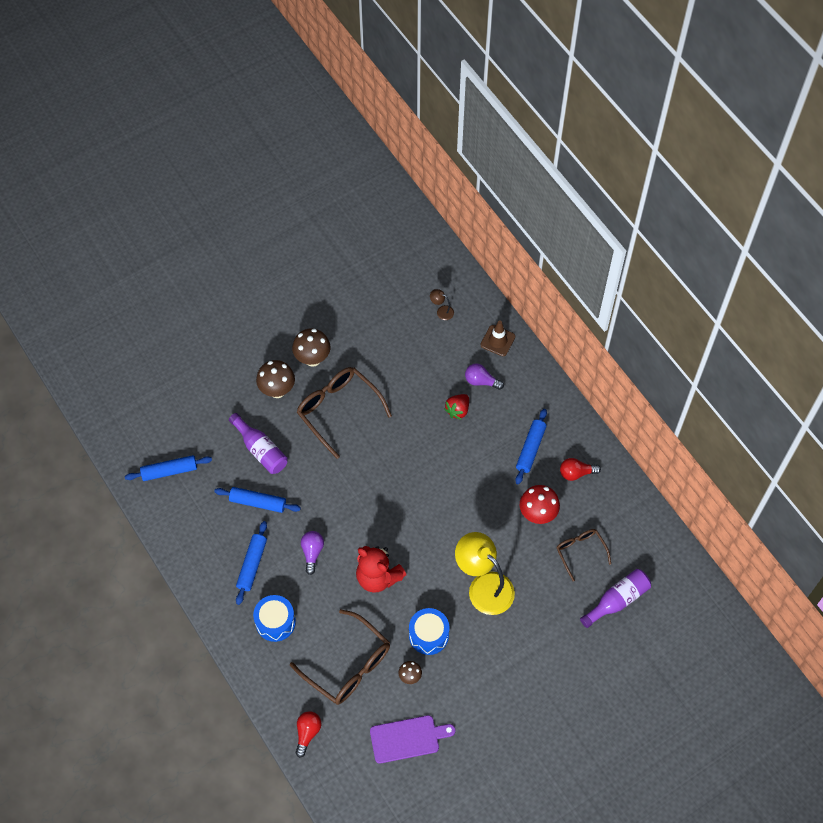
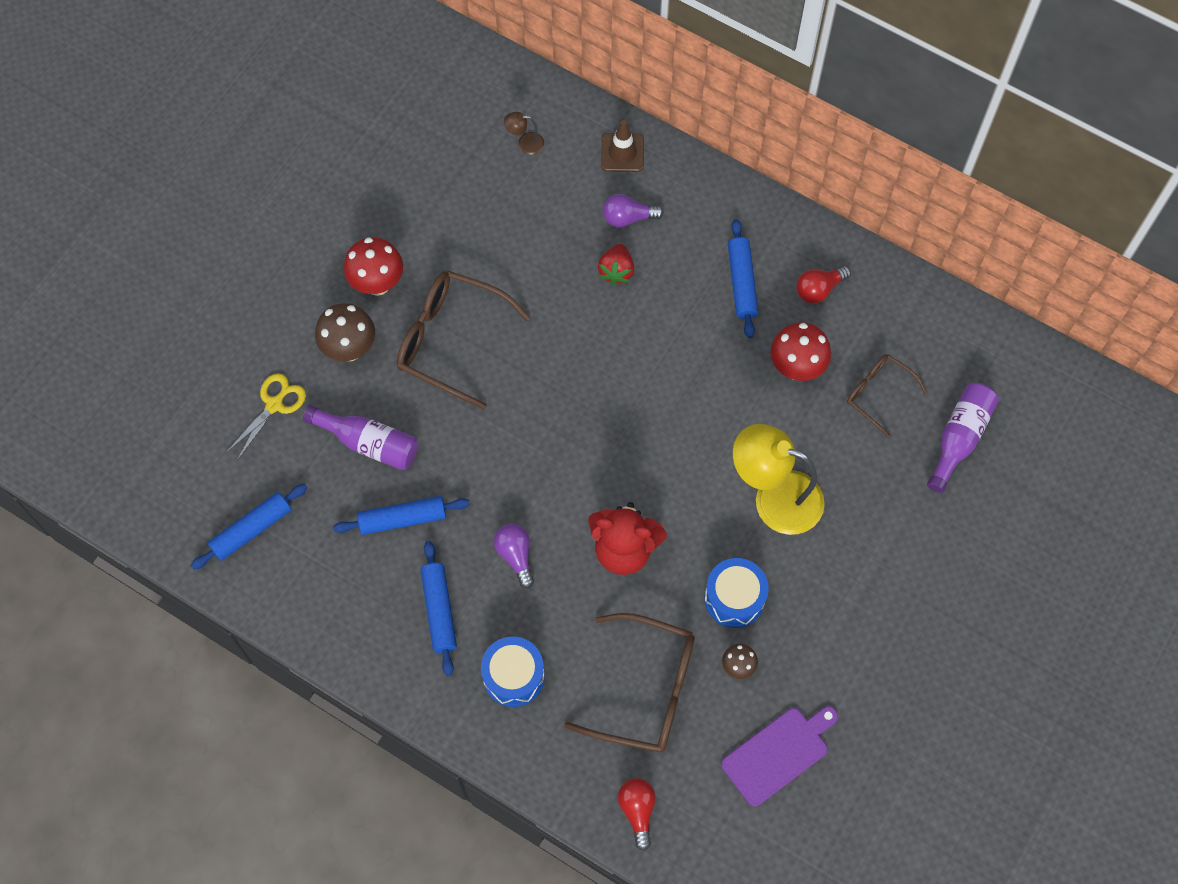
camera: 25 degrees left, 5 degrees up
brown mushroom [292,328,330,367] -> red mushroom [344,237,403,296]
none -> yellow scissors [227,373,306,459]

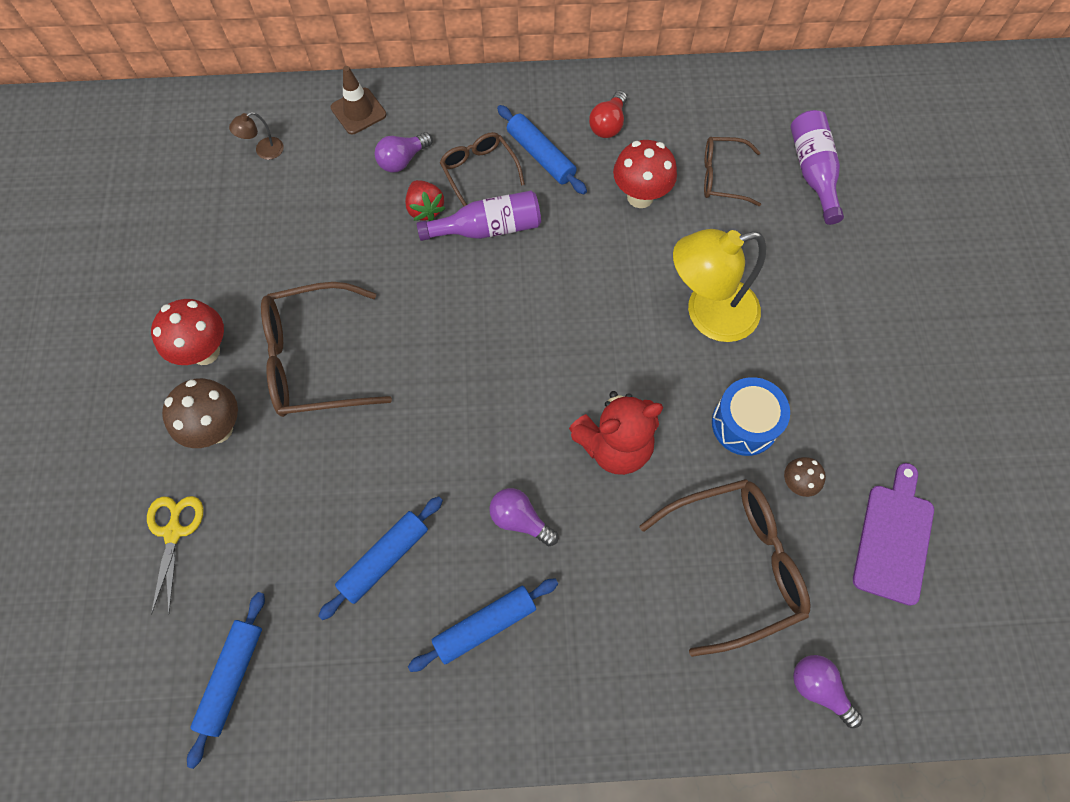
camera: 35 degrees left, 0 degrees up
purple bottle [303,405,418,470] -> purple bottle moved to [417,191,541,241]
blue rolling pin [421,541,457,676] -> blue rolling pin turned 75 degrees counterclockwise [408,578,558,672]
blue drum [481,637,545,707] -> none
red light bulb [618,778,656,851] -> purple light bulb [793,655,863,728]
none -> brown glasses [440,132,525,206]

